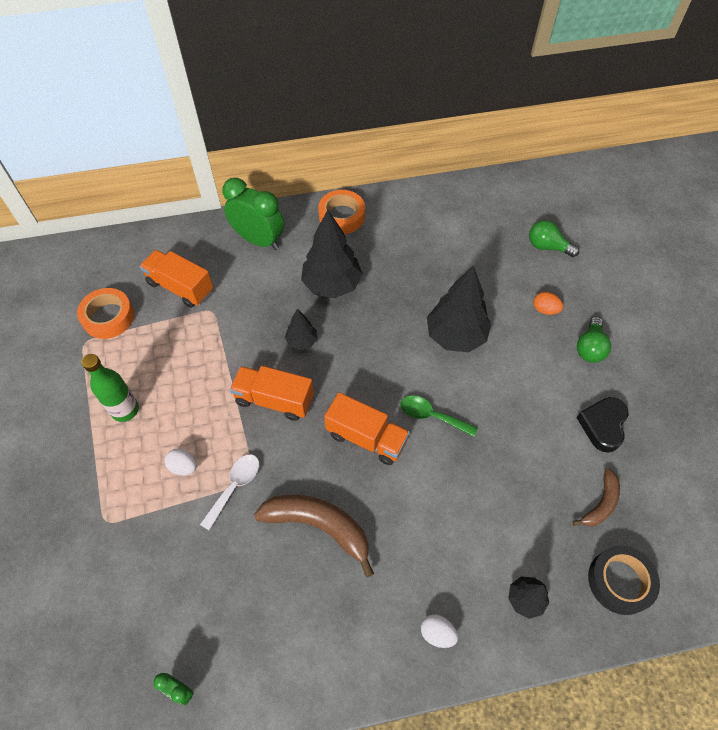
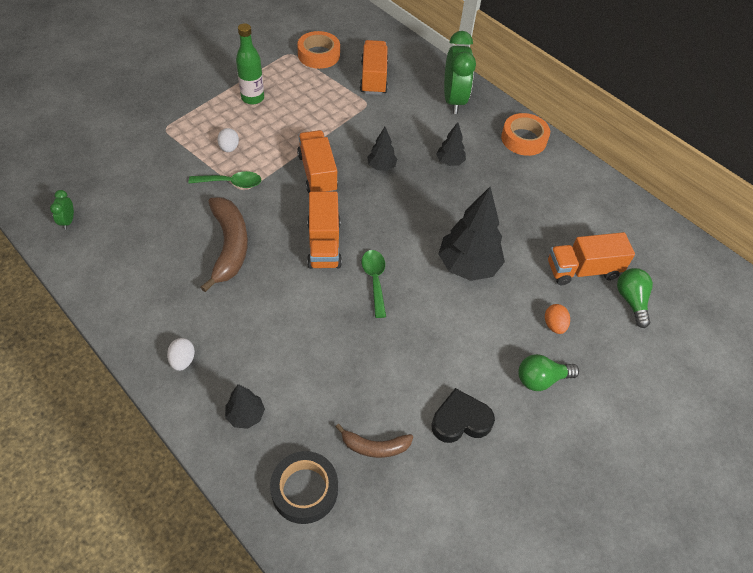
camera: 55 degrees right, 5 degrees down
white spoon [200,454,259,530] -> green spoon [189,171,261,188]
black tree [301,210,363,298] -> black tree [436,122,466,166], size x0.51
none -> orange truck [548,232,635,285]

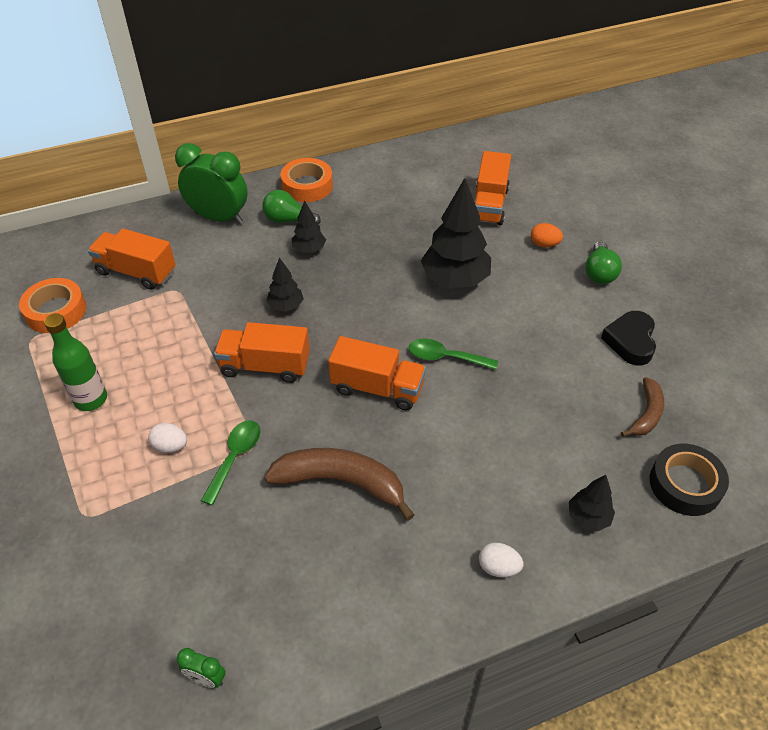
camera: 65 degrees left, 5 degrees down
green light bulb [617,268,653,328] -> green light bulb moved to [262,190,321,225]

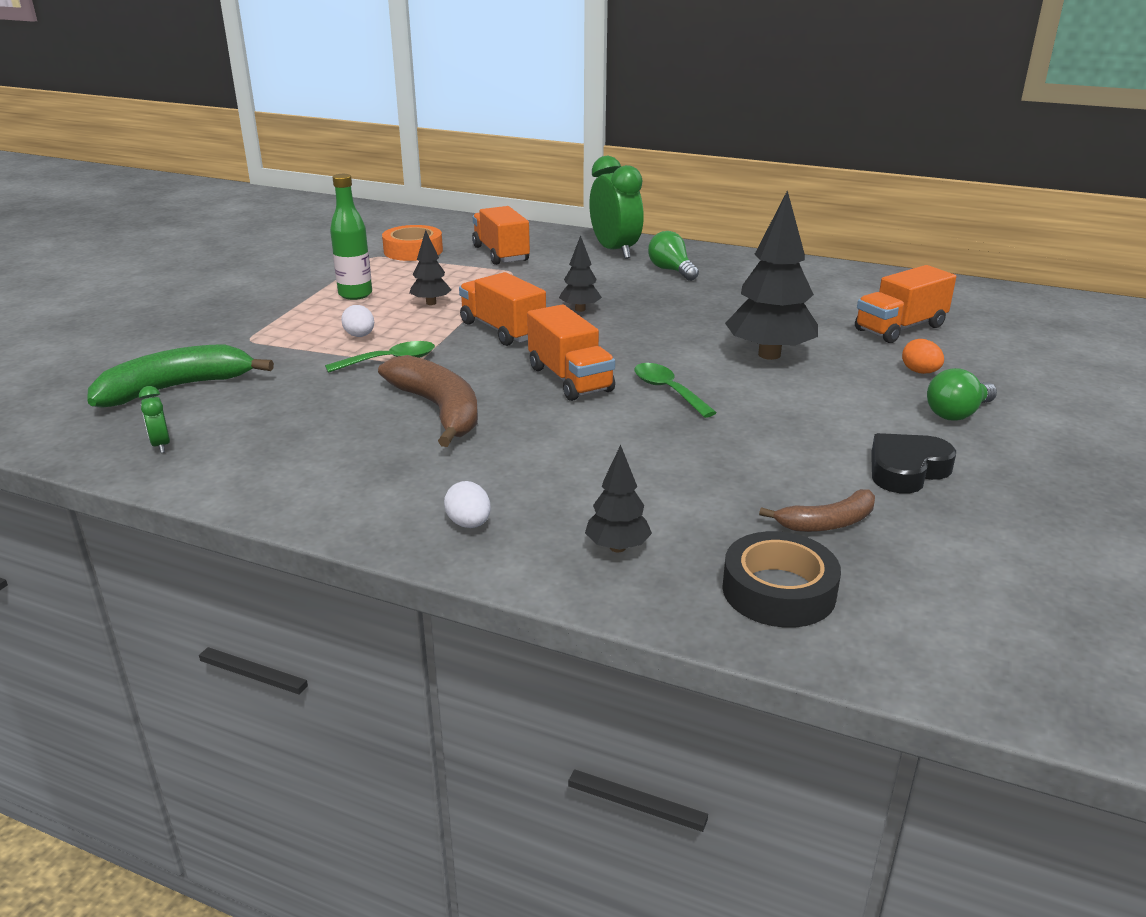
camera: 45 degrees right, 20 degrees down
orange tape [280,158,333,202] -> none
black tree [292,200,326,253] -> black tree moved to [409,230,451,305]
none -> green banana [87,344,274,408]

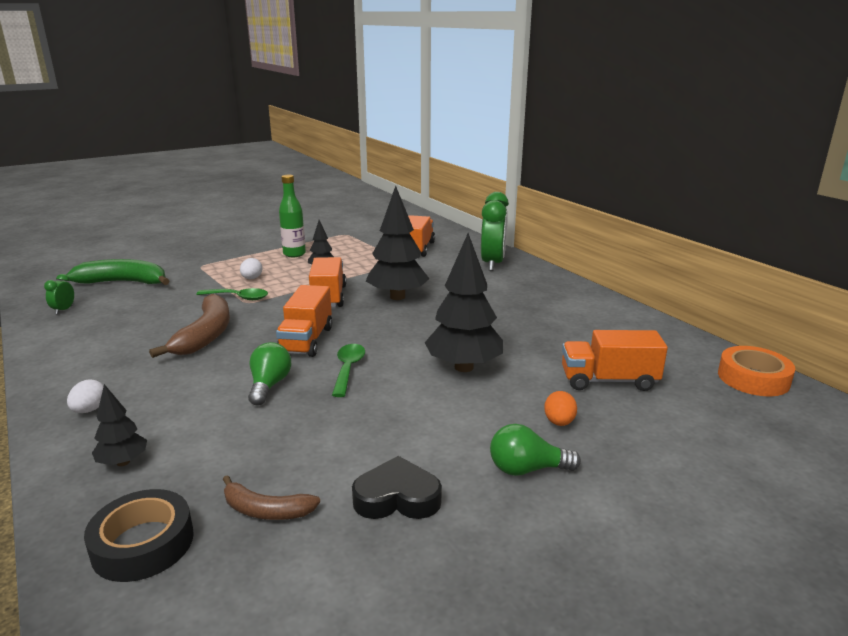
camera: 35 degrees right, 5 degrees down
orange tape [382,225,443,261] -> orange tape moved to [718,346,796,396]
black tree [559,235,602,312] -> black tree [366,186,429,300], size x1.95
green light bulb [648,231,699,281] -> green light bulb moved to [248,342,291,406]

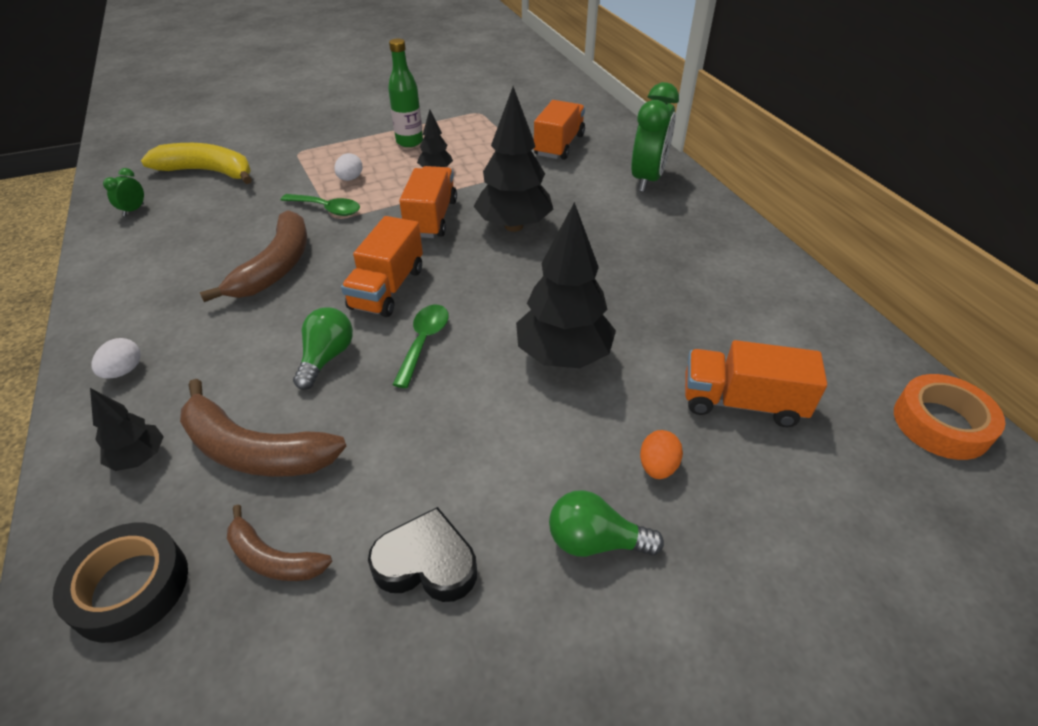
camera: 10 degrees right, 20 degrees up
green banana [66,259,169,285] -> yellow banana [141,143,252,184]
none -> brown banana [180,379,347,477]

